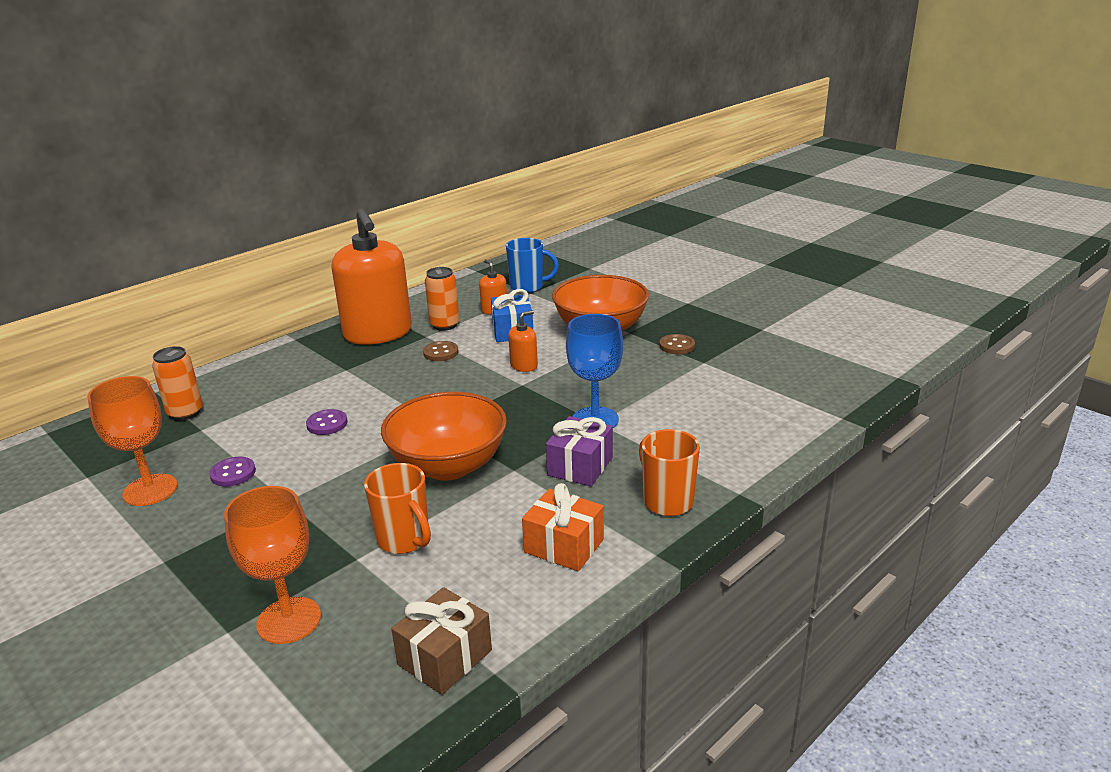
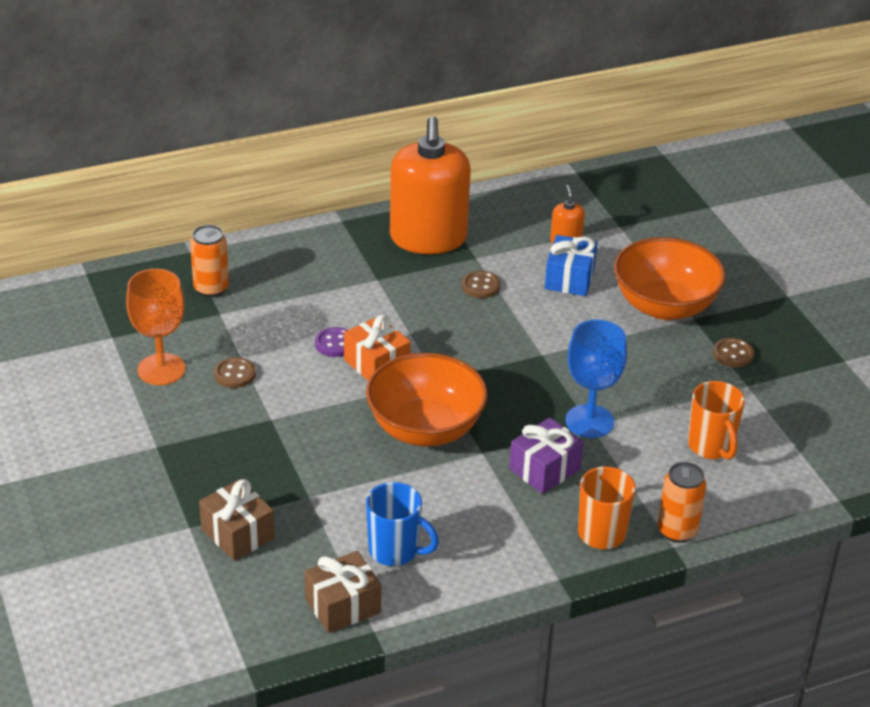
camera: 20 degrees right, 10 degrees up
purple button [209,457,256,487] -> brown button [214,357,256,388]
orange goblet [224,486,321,644] -> brown gift [199,479,275,561]
orange mug [364,463,431,554] -> orange mug moved to [688,381,745,460]
orange can [425,267,460,331] -> orange can moved to [658,462,706,543]
blue mug [506,238,559,293] -> blue mug moved to [366,482,439,566]
orange soap dispenser [508,310,538,372] -> none
orange gift [522,483,604,571] -> orange gift moved to [344,314,411,381]

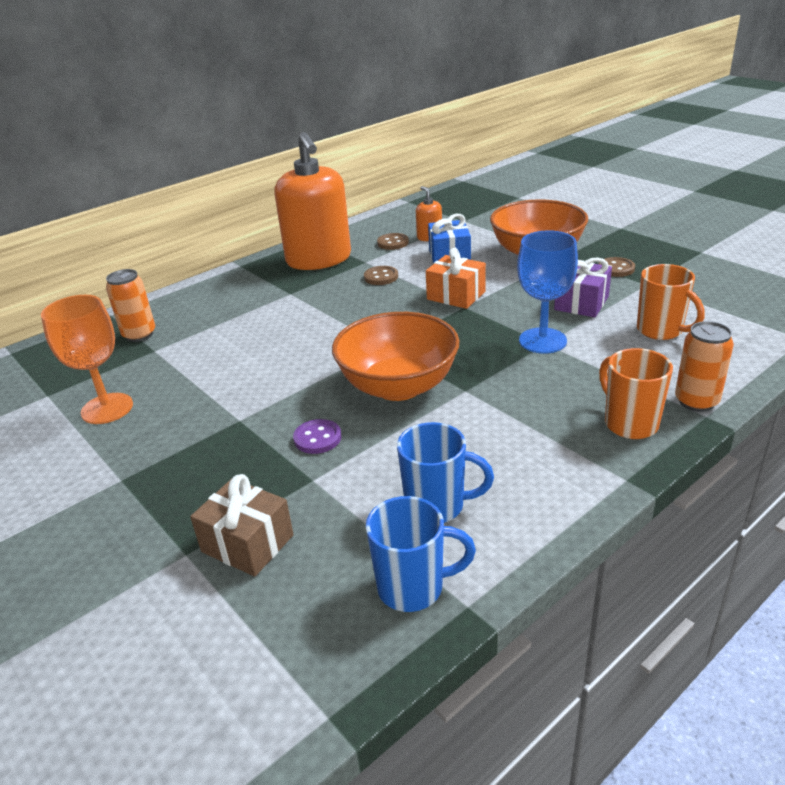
camera: 15 degrees left, 5 degrees down
brown button [214,357,256,388] -> brown button moved to [377,233,409,250]
brown gift [305,551,381,633] -> blue mug [366,496,476,612]
purple button [315,327,348,357] -> purple button moved to [293,419,341,454]
orange gift [344,314,411,381] -> orange gift moved to [426,248,486,309]
purple gift [509,418,584,494] -> purple gift moved to [554,257,612,317]

